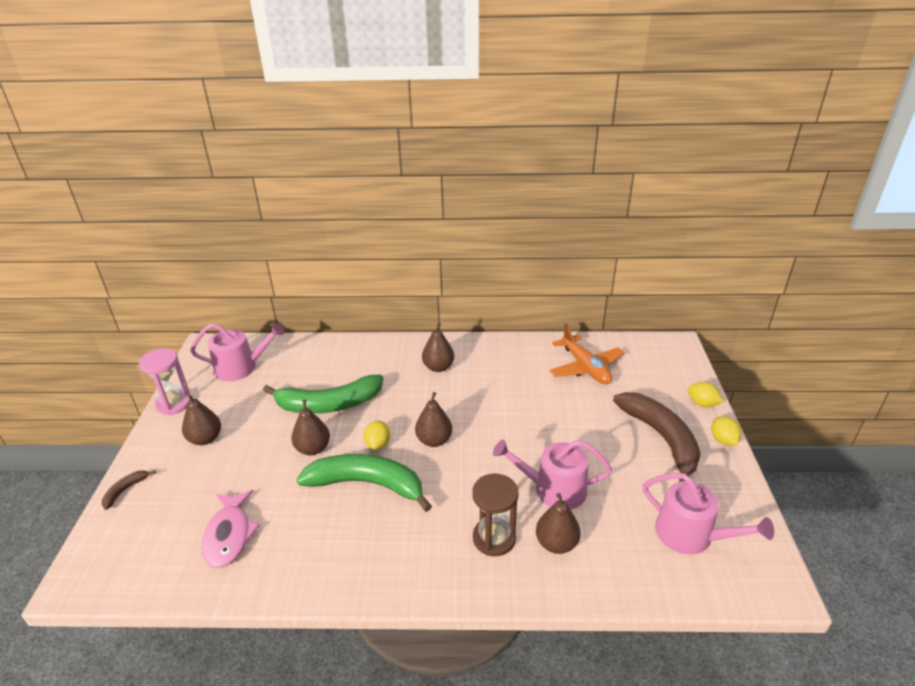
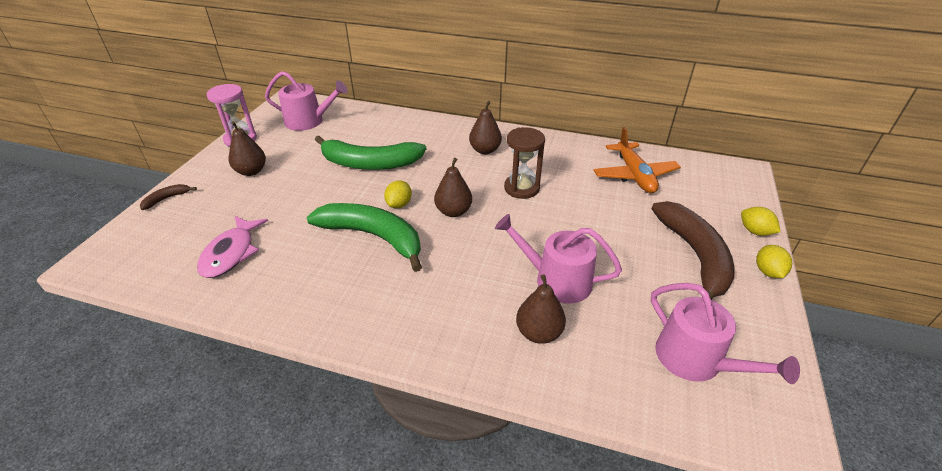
camera: 15 degrees right, 5 degrees up
brown pear [291,400,330,455] -> none
brown hourglass [472,474,519,556] -> brown hourglass moved to [504,127,545,199]

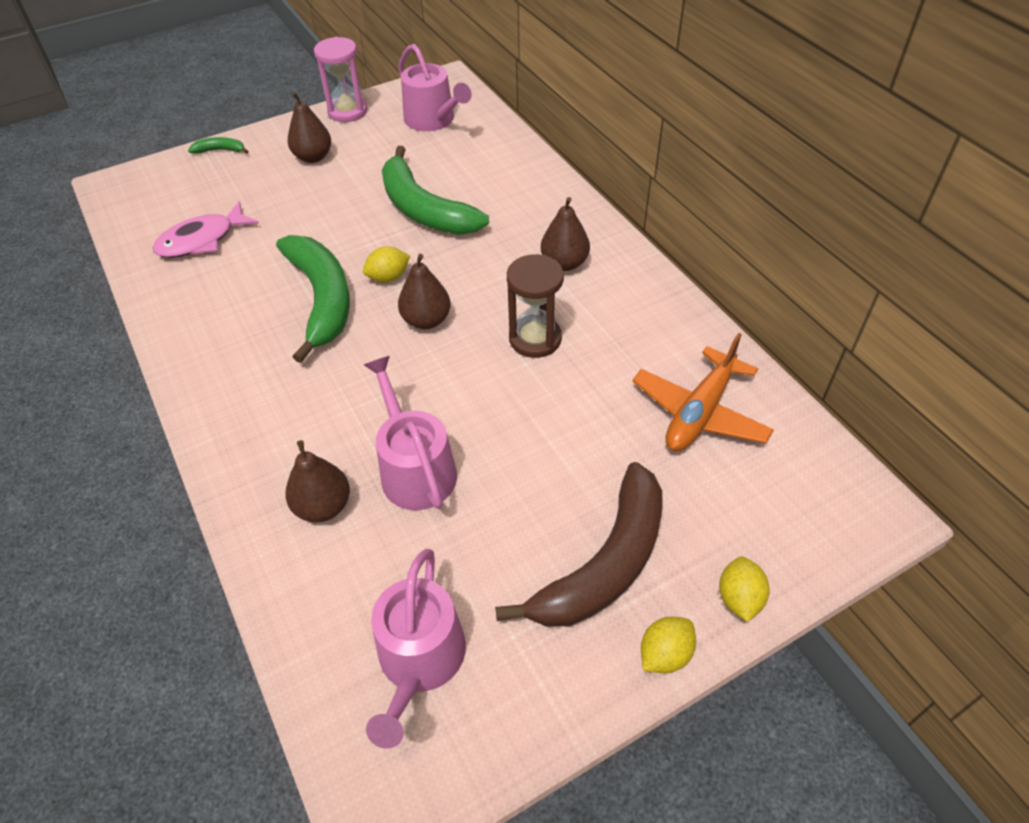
camera: 45 degrees right, 10 degrees up
brown banana [140,184,197,210] -> green banana [188,137,249,154]

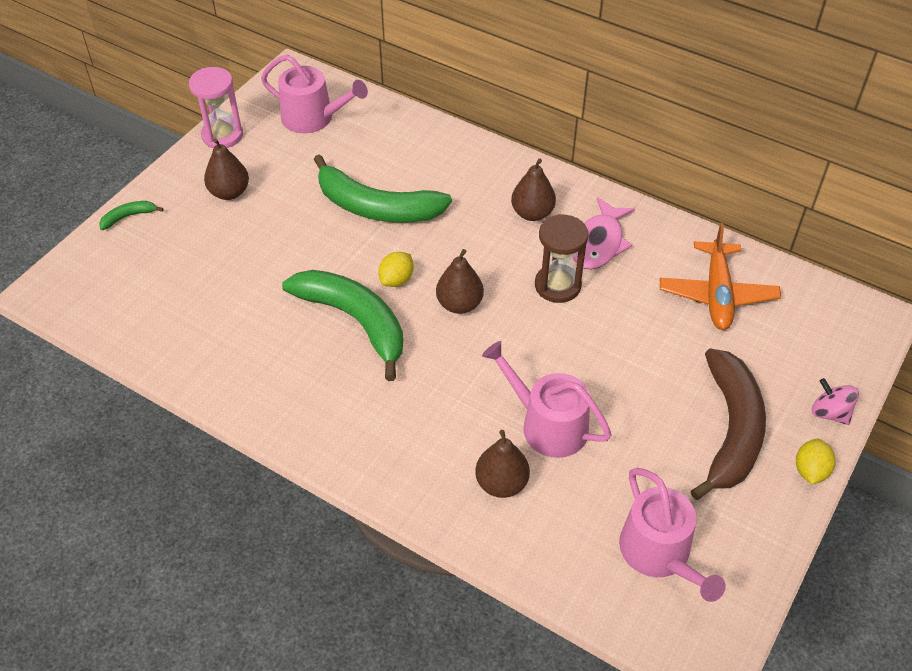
camera: 30 degrees left, 0 degrees up
pink fish [153,201,259,258] -> pink fish moved to [573,197,635,270]
yellow lemon [719,557,770,622] -> pink spinning top [812,378,859,425]

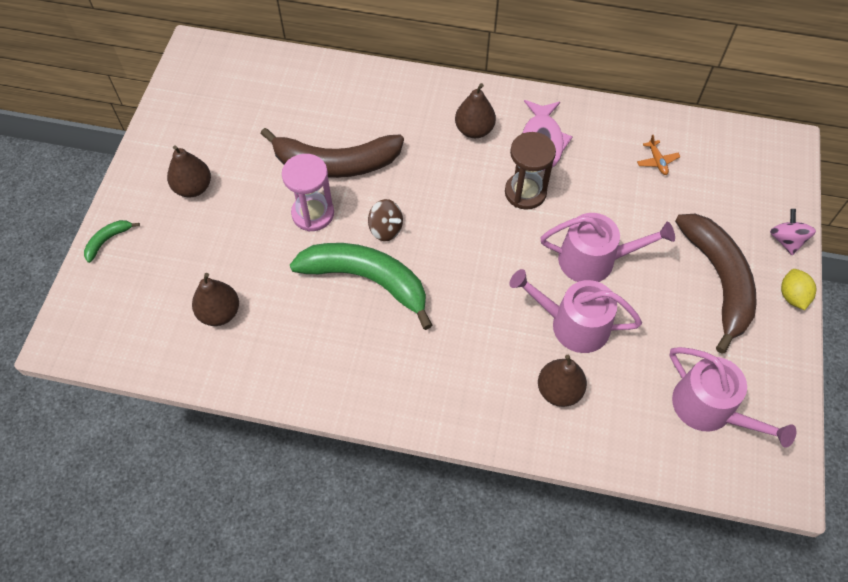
camera: 20 degrees left, 10 degrees up
pink hourglass [189,67,243,148] -> pink hourglass moved to [282,154,334,232]
pink watering can [261,55,368,133] -> pink watering can moved to [540,213,675,282]
green banana [313,154,452,223] -> brown banana [261,128,404,178]
yellow lemon [379,252,414,287] -> brown spinning top [368,199,403,241]
brown pear [436,249,484,314] -> brown pear moved to [192,273,239,326]
orange plane [660,223,781,330] -> orange plane [637,135,680,175], size x0.43
pink spinning top [812,378,859,425] -> pink spinning top turned 60 degrees clockwise [770,209,816,255]

